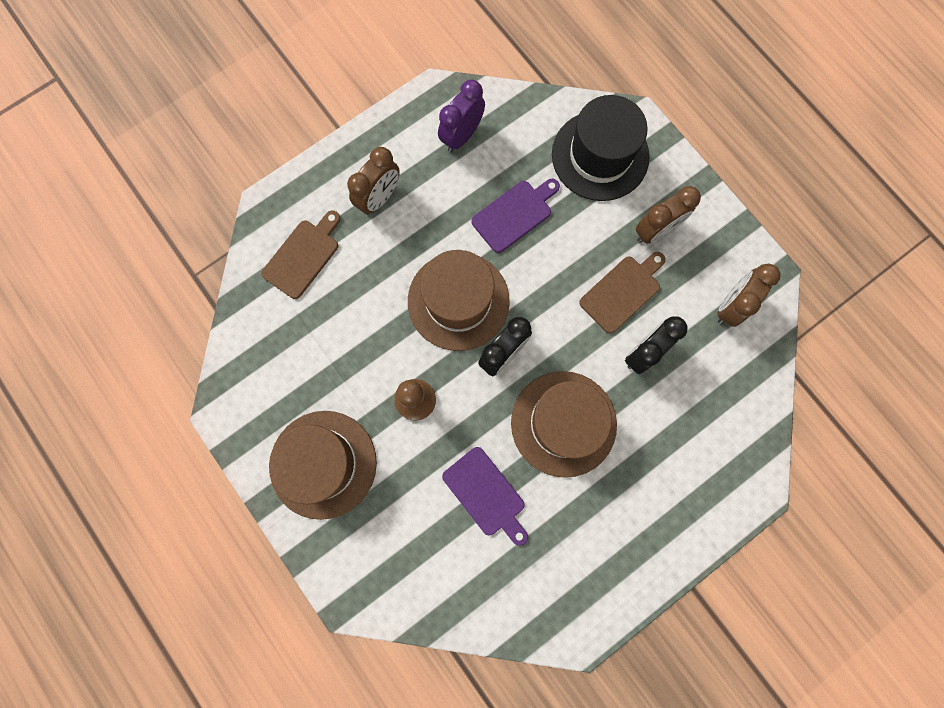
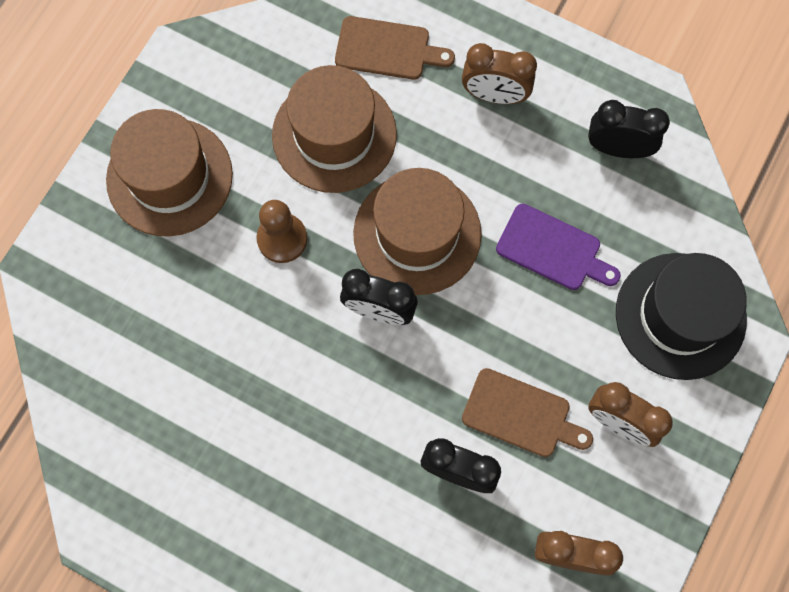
camera: 65 degrees right, 5 degrees down
purple clock [438,80,485,152] -> black clock [588,100,670,158]
purple cutting board [442,447,528,546] -> none
brown hat [511,371,617,478] -> brown hat moved to [272,65,397,193]

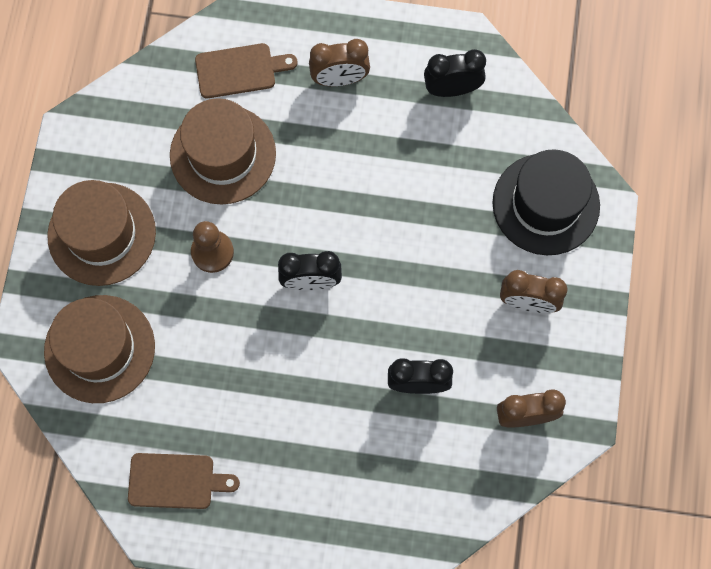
camera: 20 degrees left, 0 degrees up
brown hat [353,168,482,295] -> brown hat moved to [44,295,155,403]
brown cutting board [462,368,593,457] -> brown cutting board moved to [128,453,240,509]
purple cutting board [496,204,621,290] -> none

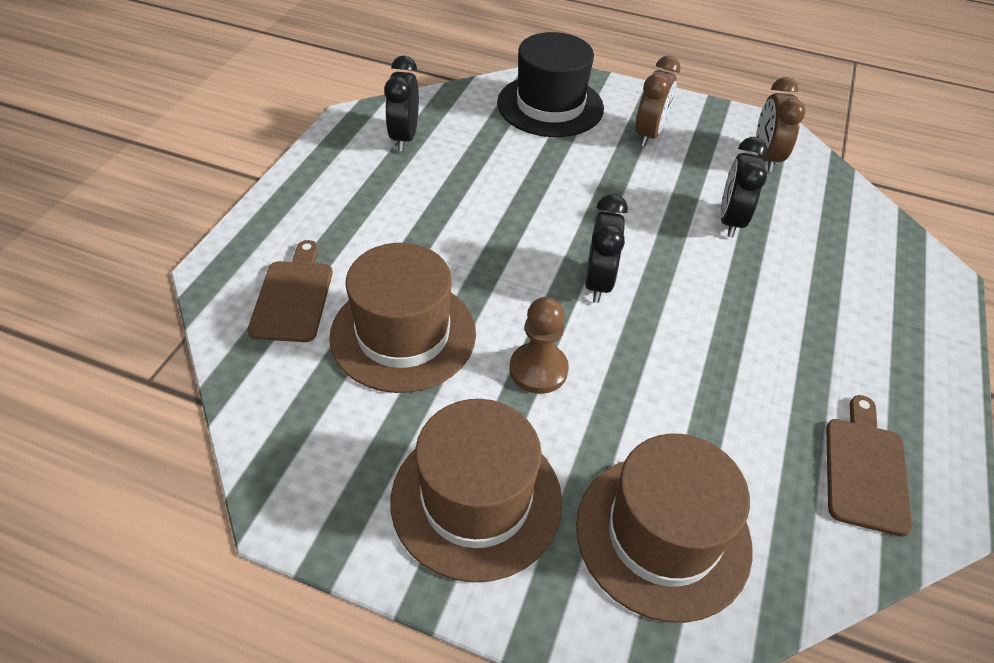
camera: 80 degrees left, 25 degrees down
brown clock [309,39,370,86] -> none

